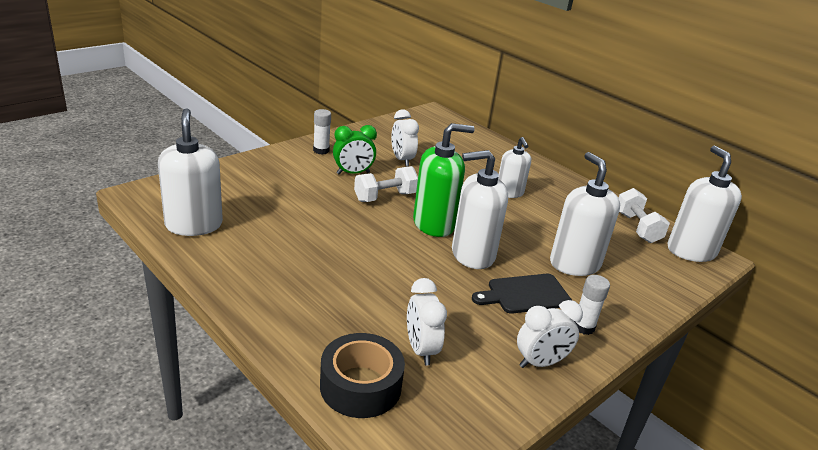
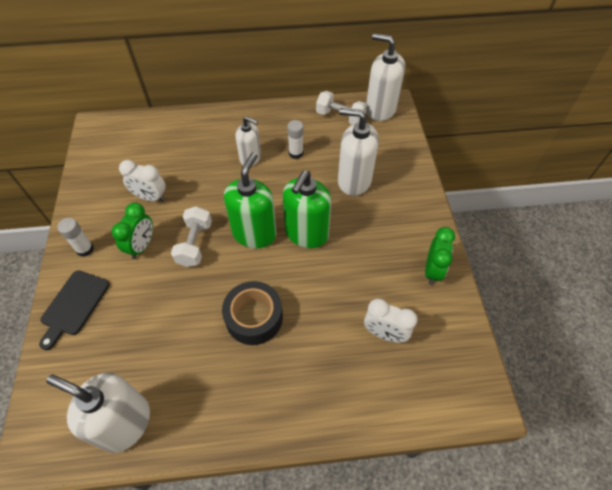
camera: 50 degrees left, 25 degrees up
black tape [320,333,405,418] -> black tape moved to [222,281,283,345]
white soap dispenser [452,150,508,269] -> green soap dispenser [283,170,331,248]
black cutting board [472,274,572,314] -> black cutting board moved to [39,270,110,350]
white clock [517,300,583,368] -> green clock [425,227,455,285]
white glue stick [574,275,610,335] -> white glue stick moved to [287,120,304,159]

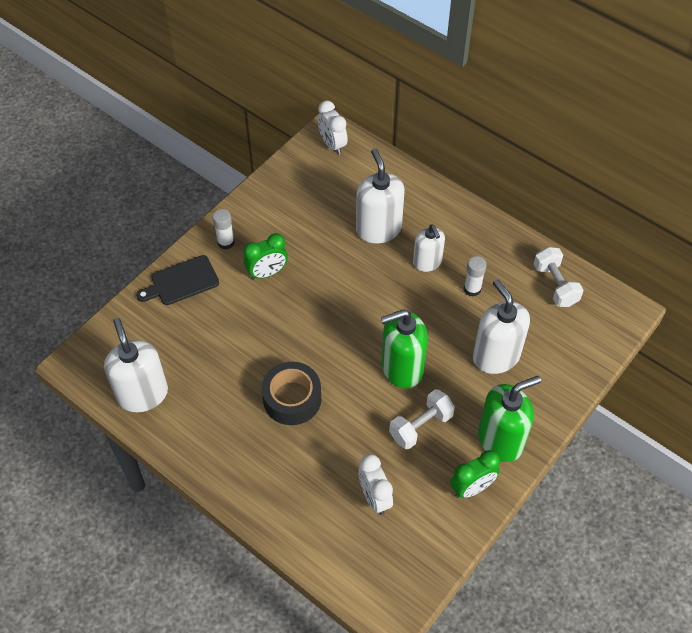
camera: 45 degrees right, 0 degrees up
white clock [119,160,166,202] -> white clock moved to [318,100,348,155]
white dumbbell [171,206,212,267] -> white dumbbell moved to [389,389,455,450]
green soap dispenser [224,152,277,248] -> green soap dispenser moved to [478,376,541,462]
white soap dispenser [366,33,405,121] -> white soap dispenser moved to [356,148,405,243]

